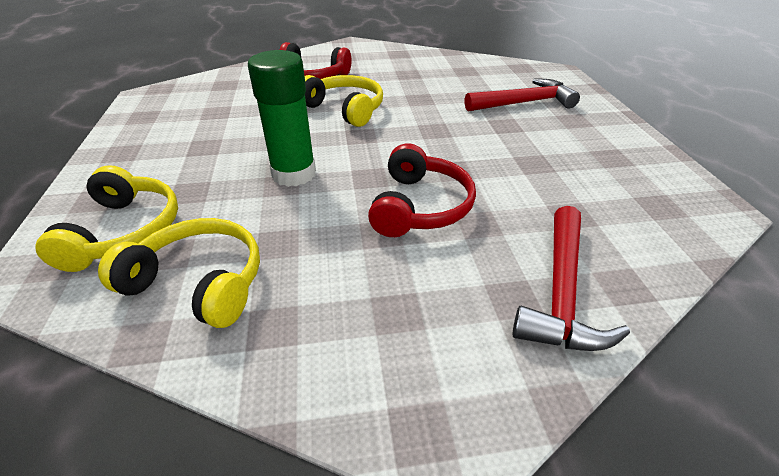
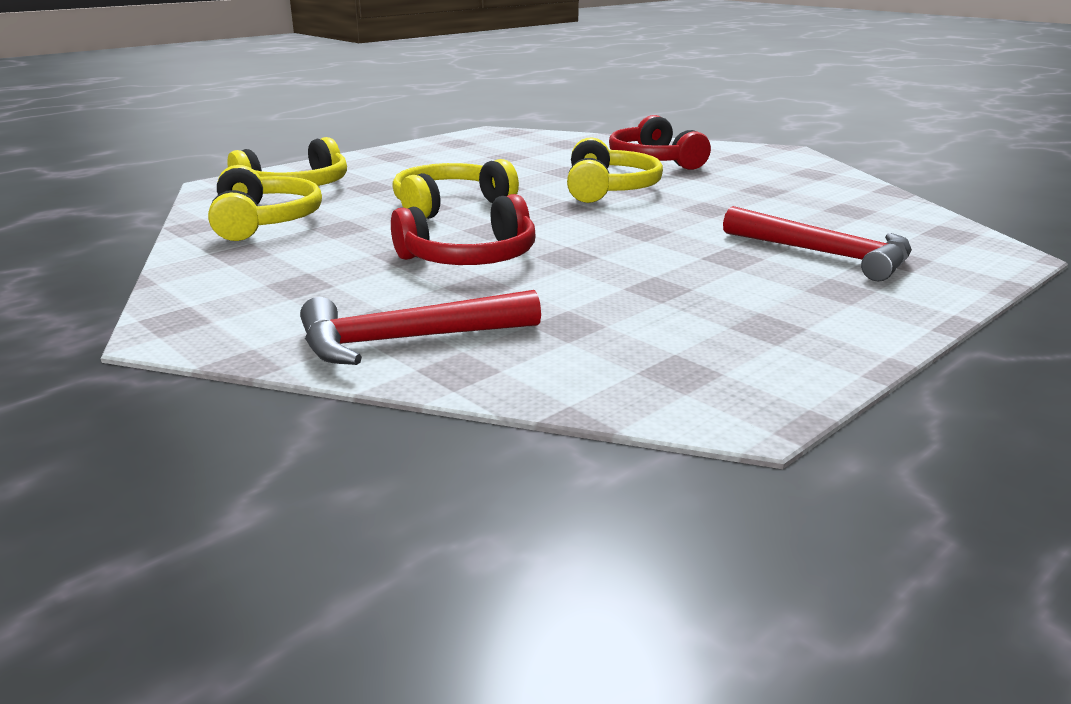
camera: 55 degrees right, 15 degrees down
green glue stick [248,50,316,187] -> yellow headphones [392,159,519,219]

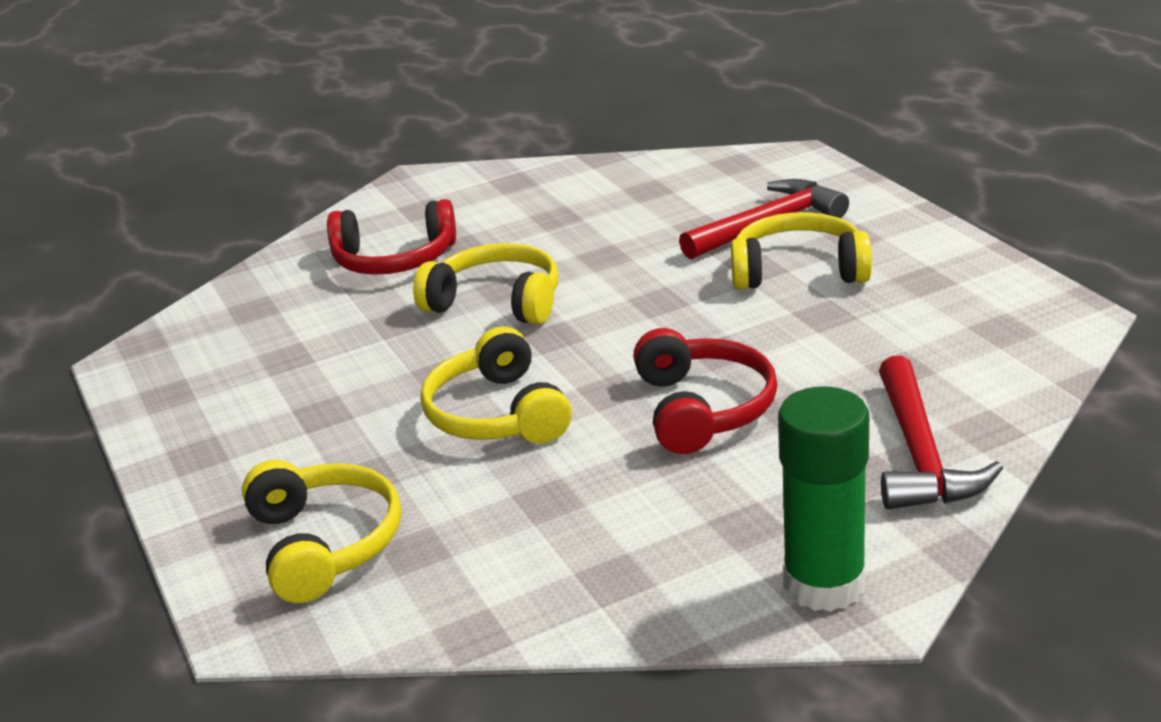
camera: 70 degrees left, 5 degrees up
yellow headphones [208,165,322,241] -> yellow headphones moved to [731,212,872,290]
none -> green glue stick [778,387,869,612]

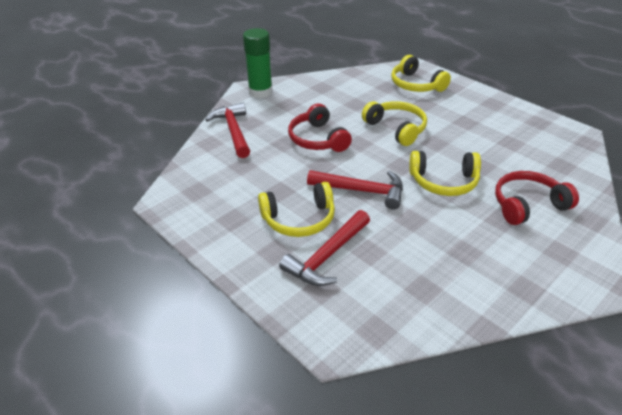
camera: 160 degrees right, 10 degrees up
none -> red hammer [307,170,403,210]

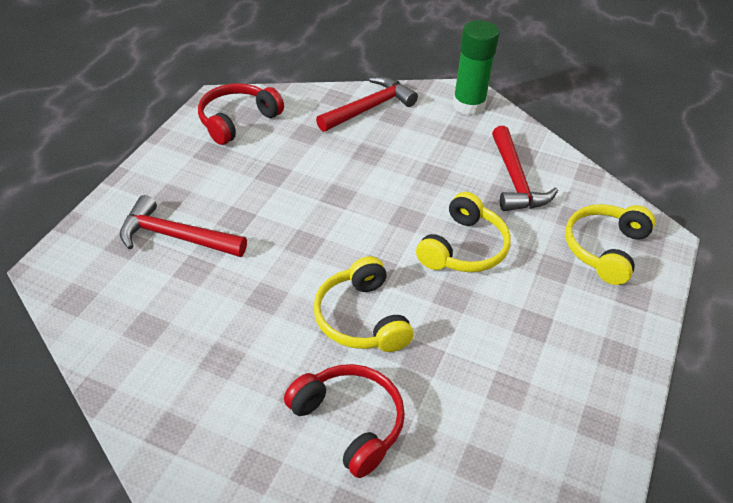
camera: 65 degrees right, 5 degrees up
yellow headphones [258,182,335,237] -> none
red headphones [288,103,352,152] -> red headphones moved to [198,83,284,145]
red hammer [307,170,403,210] -> red hammer moved to [492,126,558,211]

